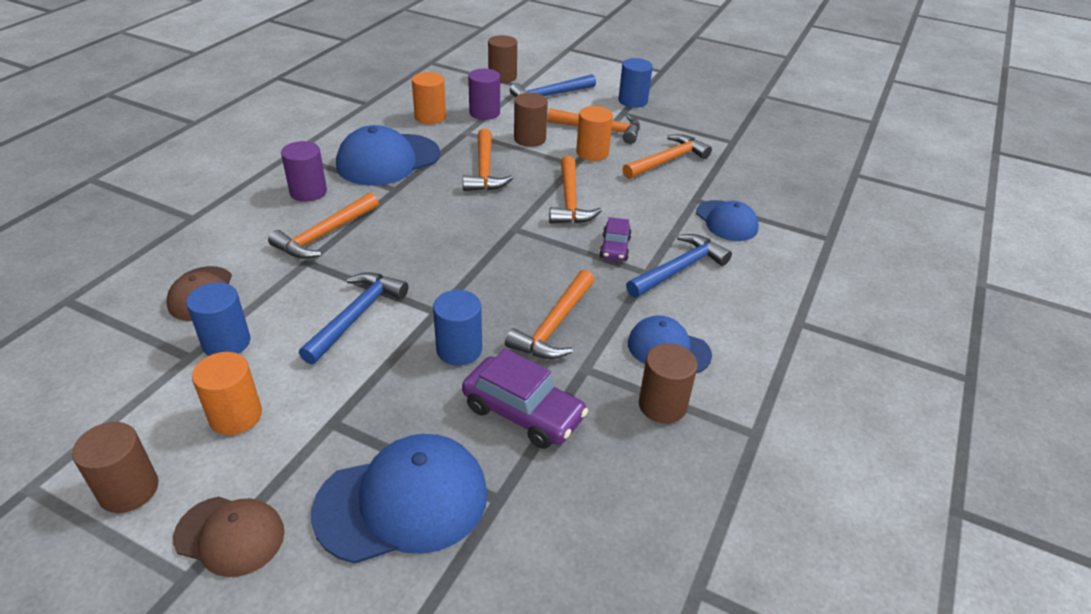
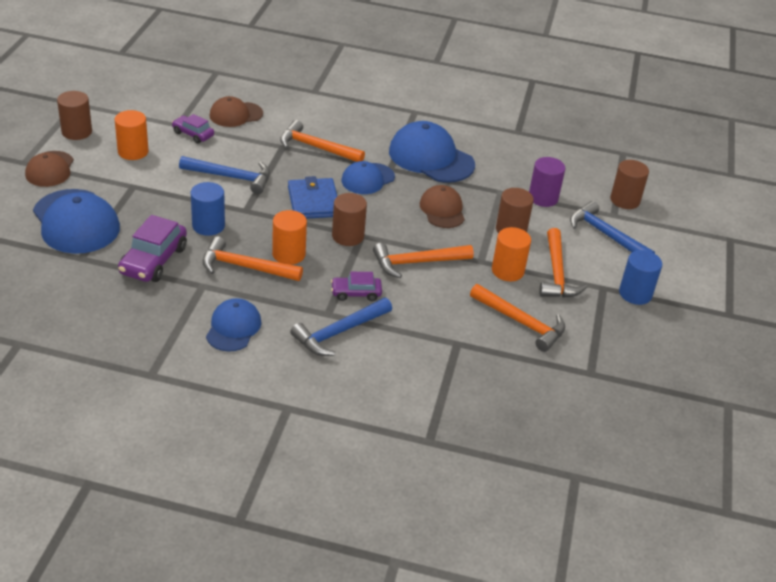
camera: 75 degrees right, 0 degrees up
blue cylinder [186,282,250,356] -> purple car [172,114,214,144]
purple cylinder [281,141,327,202] -> none
orange cylinder [412,72,446,124] -> orange cylinder moved to [272,210,307,265]
orange hammer [463,129,513,191] -> brown cap [420,185,465,228]
blue hammer [626,234,732,298] -> blue hammer turned 105 degrees clockwise [290,298,392,356]
brown cylinder [639,343,698,423] -> brown cylinder moved to [332,193,367,246]
blue cap [696,200,759,241] -> blue cap moved to [342,161,395,194]
none -> blue wallet [288,176,337,219]

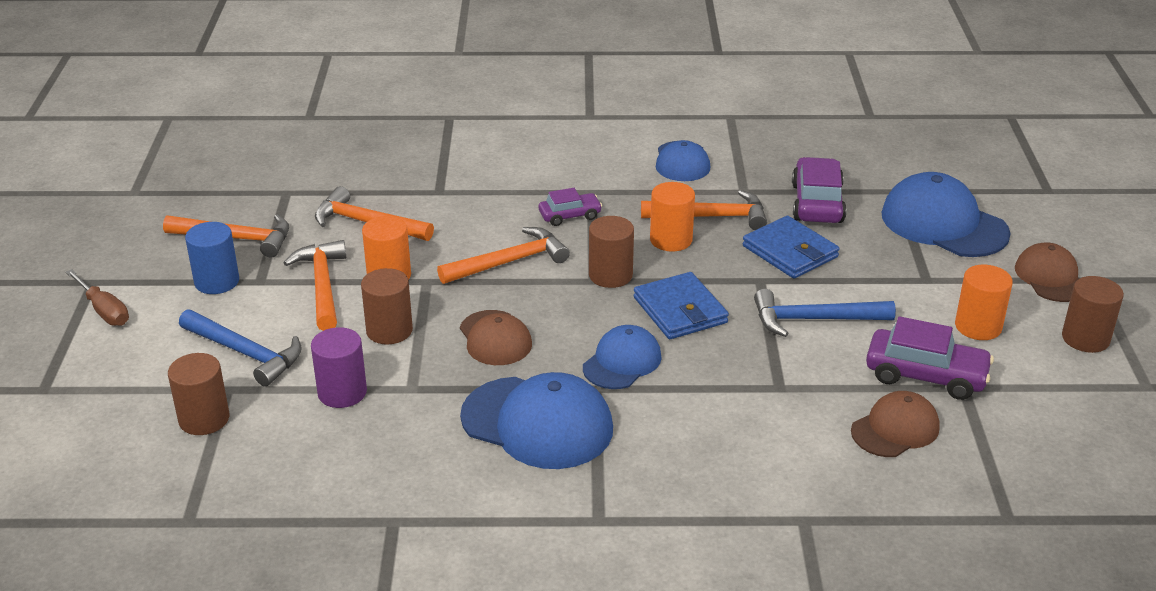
camera: 170 degrees right, 5 degrees down
purple car [172,114,214,144] -> purple car [866,316,994,400], size x1.68
blue cylinder [191,182,225,236] -> blue wallet [743,216,839,279]
orange hammer [280,120,365,162] -> orange hammer moved to [163,214,289,258]
blue hammer [290,298,392,356] -> none
none -> brown screwdriver [66,269,129,326]

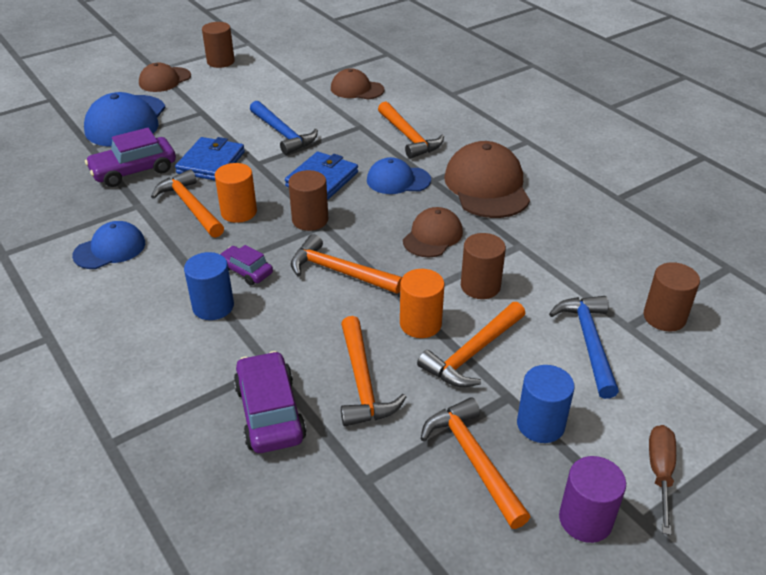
camera: 125 degrees left, 5 degrees up
purple cylinder [311,327,367,408] -> purple cylinder moved to [559,456,626,543]
blue cap [460,372,613,469] -> brown cap [444,141,530,218]
purple car [866,316,994,400] -> purple car moved to [234,351,307,453]
orange cylinder [955,265,1013,340] -> none
none -> blue cylinder [184,252,234,320]
none -> orange hammer [378,101,444,159]

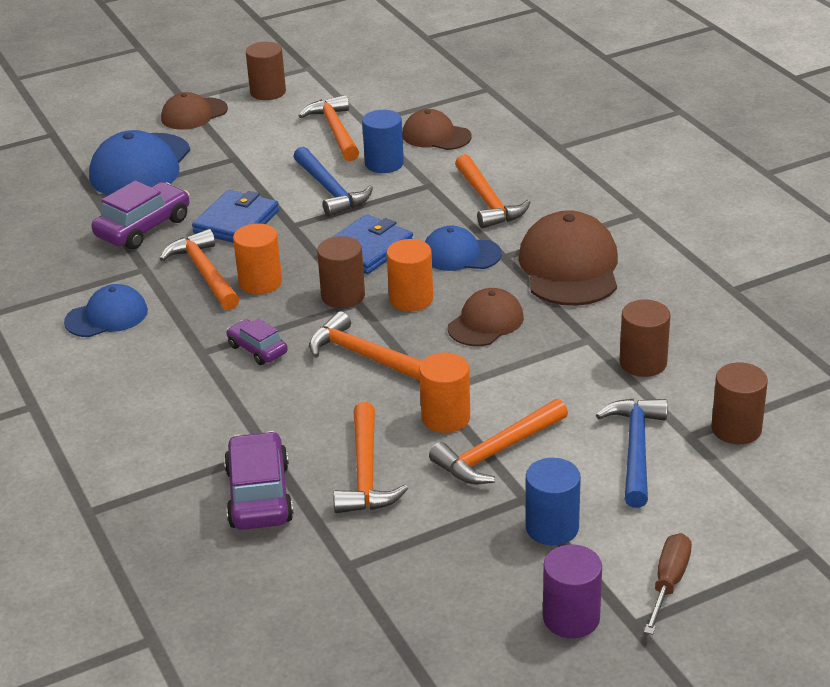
camera: 10 degrees right, 5 degrees down
purple car [85,128,176,187] -> purple car turned 150 degrees clockwise [92,181,190,249]
blue cylinder [184,252,234,320] -> blue cylinder moved to [362,110,404,173]
orange hammer [421,397,530,529] -> orange hammer moved to [299,95,359,161]
brown cylinder [461,233,506,299] -> brown cylinder moved to [620,300,670,377]
none -> orange cylinder [386,239,433,311]

